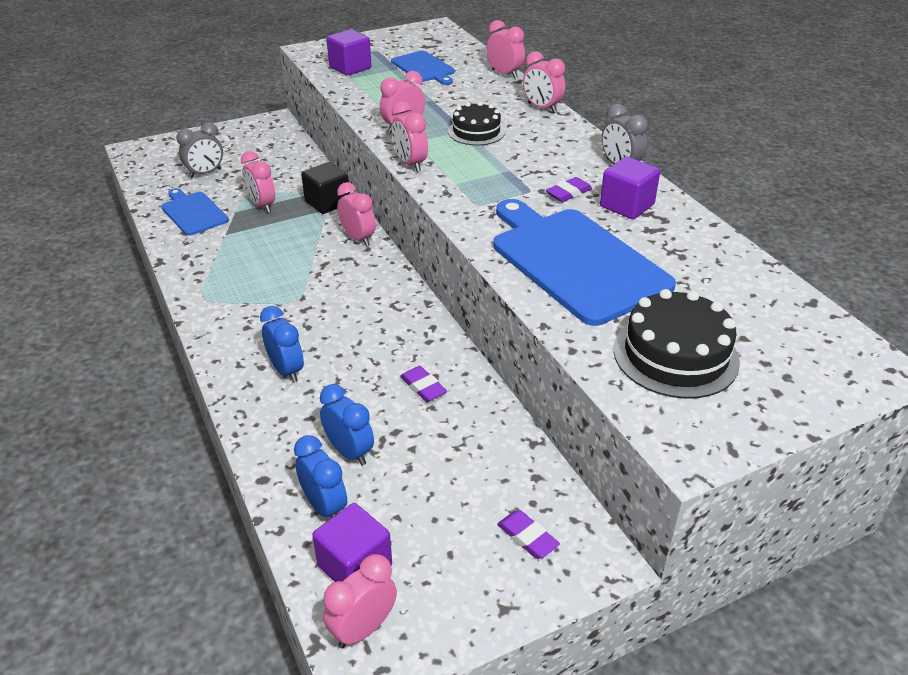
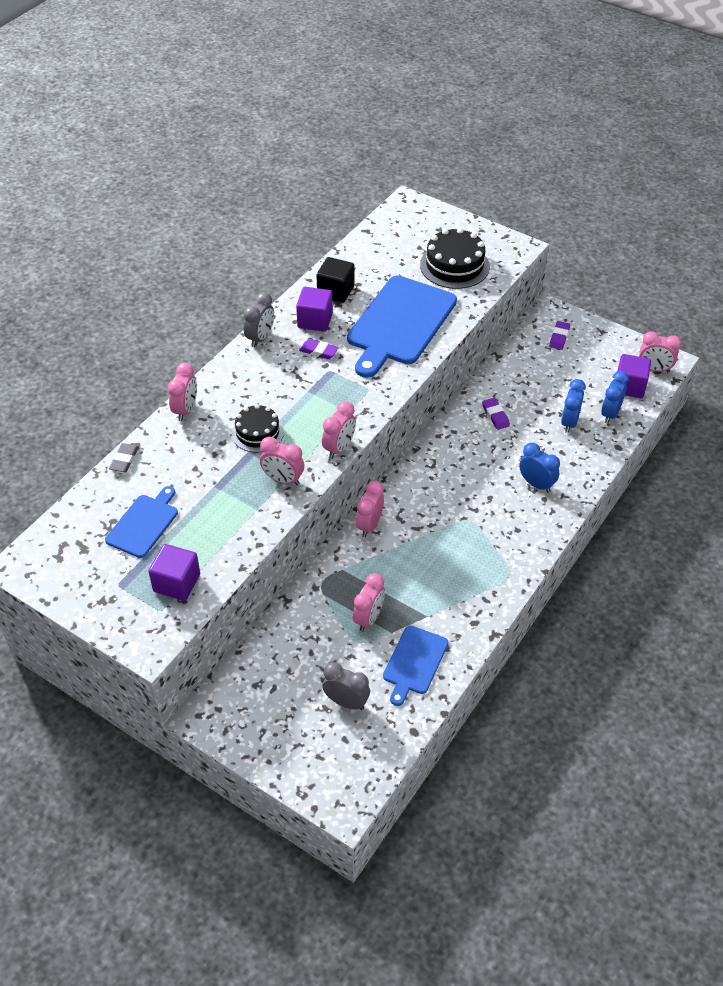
camera: 120 degrees left, 10 degrees up
blue clock [260,306,304,383] -> blue clock turned 105 degrees clockwise [519,443,560,493]
black cube [301,162,350,214] -> black cube moved to [317,257,354,303]
purple eraser [400,366,447,402] -> purple eraser turned 45 degrees counterclockwise [482,398,510,430]
pink clock [486,20,525,78] -> grey eraser [109,443,139,472]

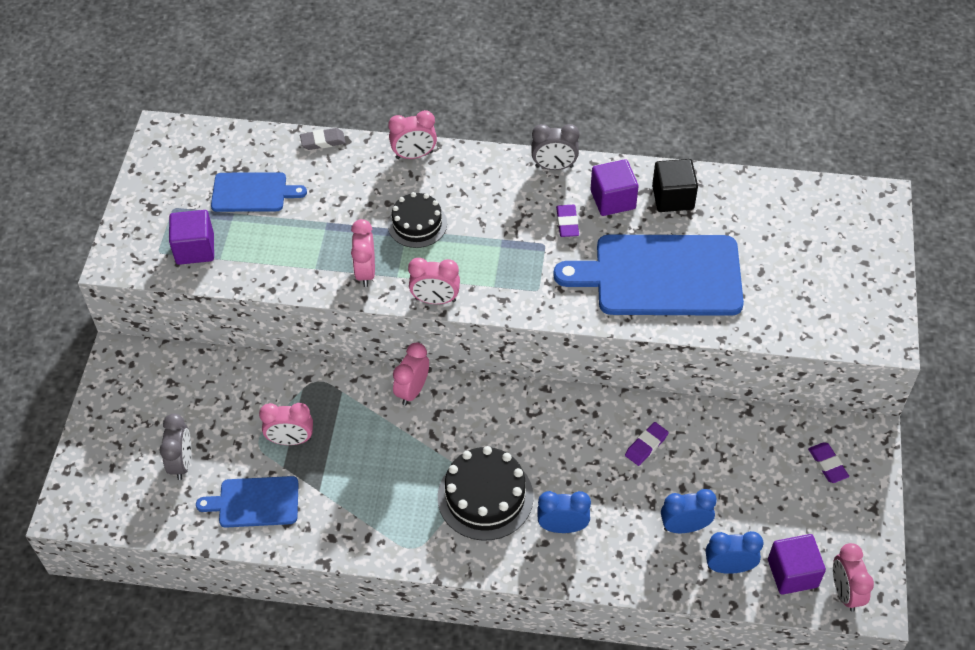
camera: 65 degrees right, 5 degrees up
pink clock [356,481,384,537] -> pink clock turned 60 degrees counterclockwise [393,342,429,405]
black cake [420,228,490,289] -> black cake moved to [438,446,534,541]
blue clock [519,443,560,493] -> blue clock turned 105 degrees counterclockwise [538,491,591,533]
purple eraser [549,321,570,350] -> purple eraser turned 75 degrees clockwise [808,442,849,483]

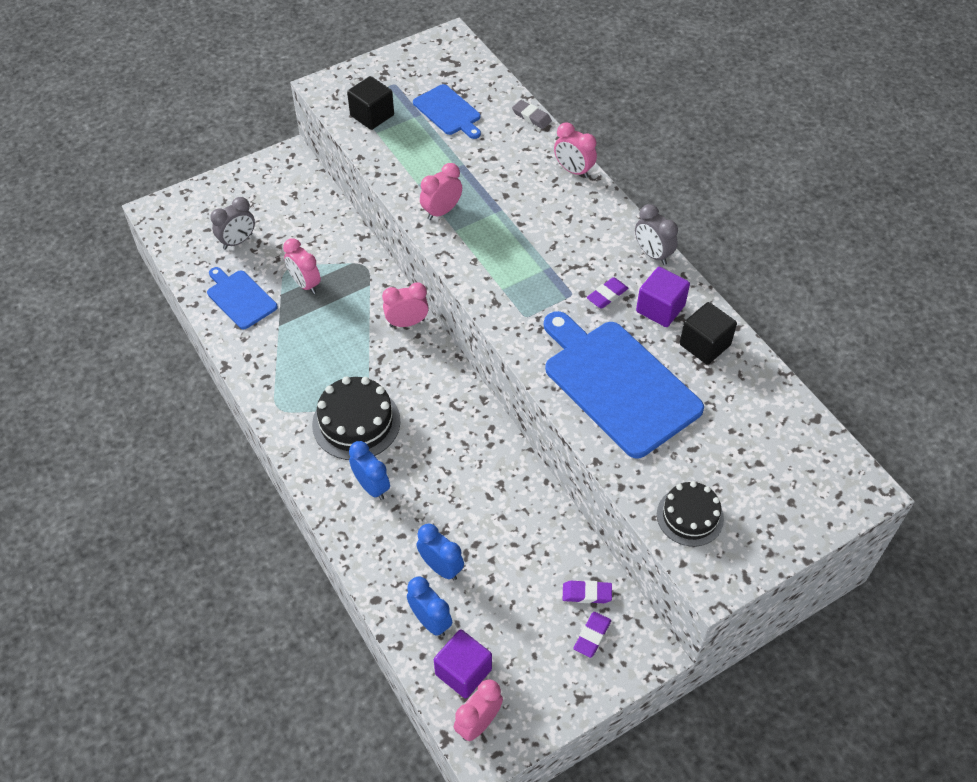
camera: 50 degrees right, 0 degrees up
purple cube [169,210,214,265] -> black cube [347,76,394,130]
black cake [388,192,447,248] -> black cake moved to [657,481,724,547]
pink clock [408,258,460,304] -> none
purple eraser [625,422,669,466] -> purple eraser moved to [563,580,612,603]

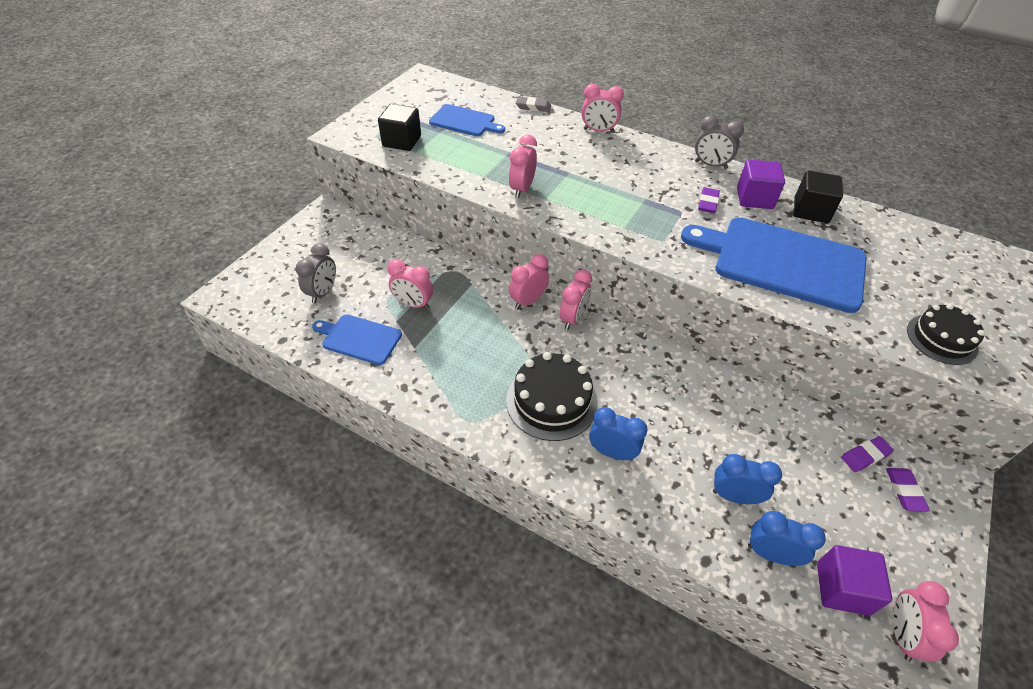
camera: 30 degrees left, 5 degrees down
none -> pink clock [560,269,592,330]

